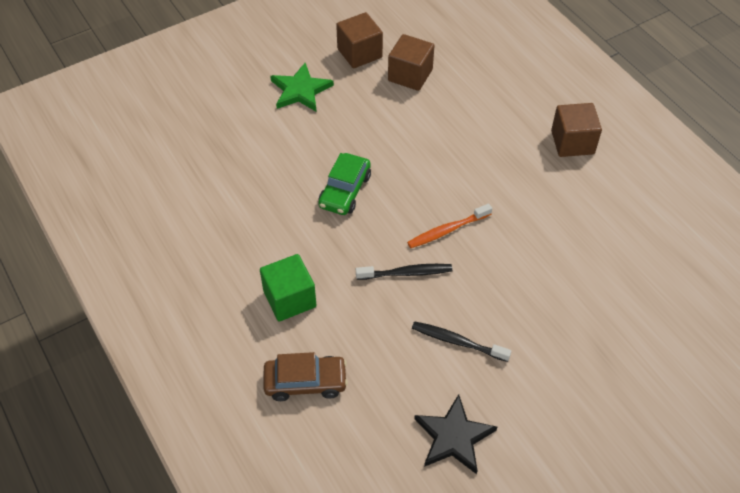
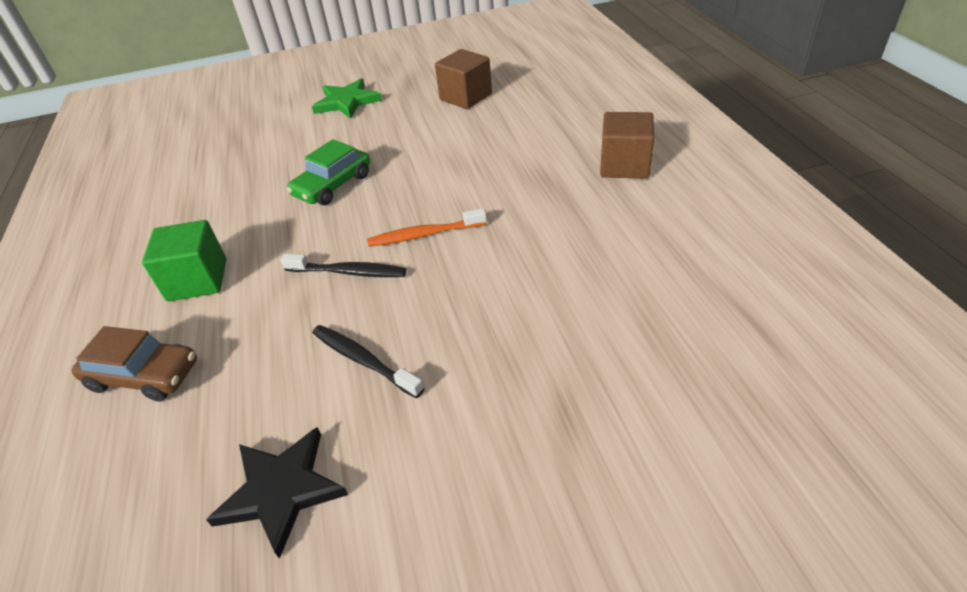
camera: 20 degrees right, 10 degrees down
brown cube [336,12,383,68] -> none

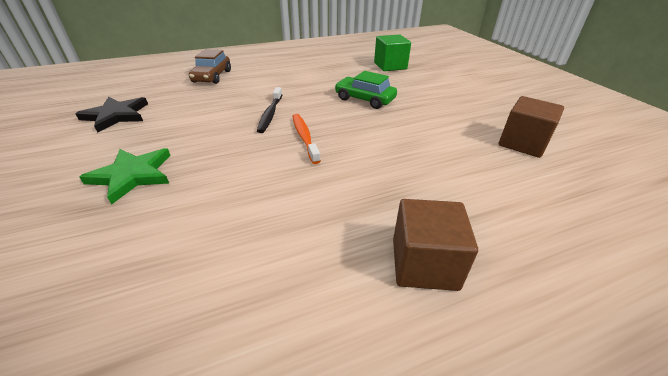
camera: 80 degrees right, 5 degrees down
green cube [142,220,226,301] -> green cube moved to [374,34,411,71]
green star [312,78,382,119] -> green star moved to [79,148,171,205]
black toothbrush [313,325,424,398] -> none

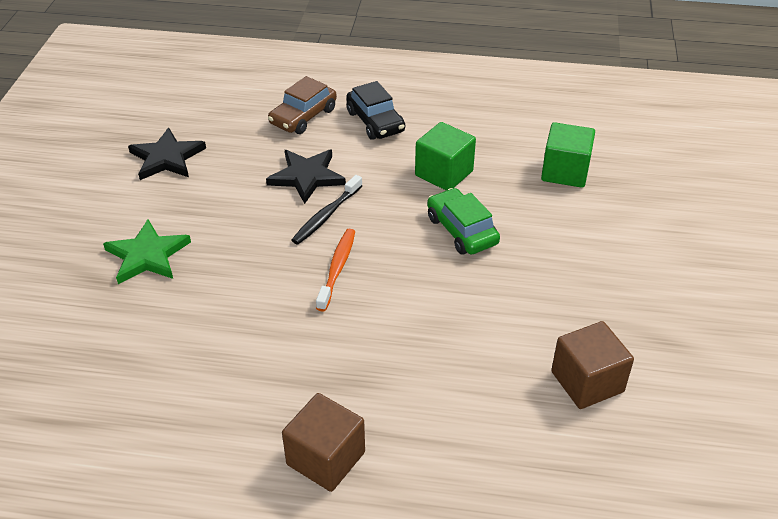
camera: 30 degrees right, 5 degrees up
none -> black star [266,149,346,204]
none -> black car [346,81,405,140]
none -> green cube [415,122,476,191]

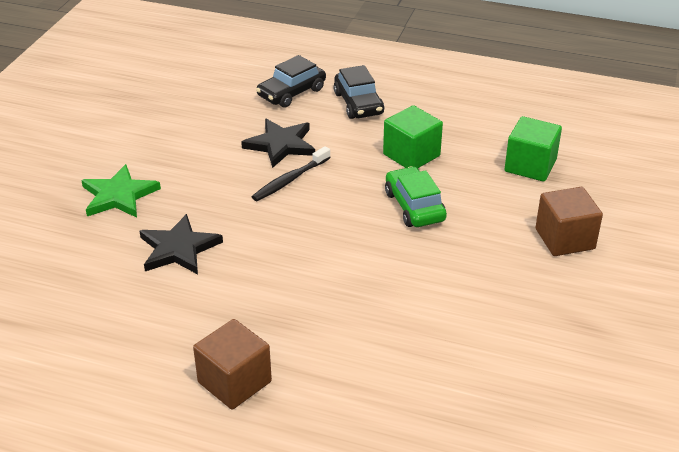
camera: 10 degrees right, 5 degrees down
black star [128,127,206,180] -> black star moved to [140,214,223,274]
brown car [268,76,337,134] -> black car [256,55,326,108]
orange toothbrush [316,229,355,312] -> none
brown cube [551,321,634,409] -> brown cube moved to [536,187,603,256]

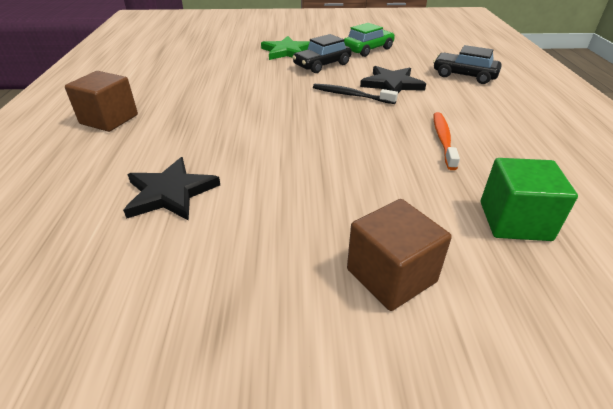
camera: 70 degrees right, 0 degrees up
black star [140,214,223,274] -> black star moved to [123,157,220,221]
black car [334,65,384,119] -> black car moved to [292,34,352,73]
green cube [383,105,443,168] -> orange toothbrush [433,112,460,170]
green car [385,166,447,227] -> green car moved to [344,23,395,57]

